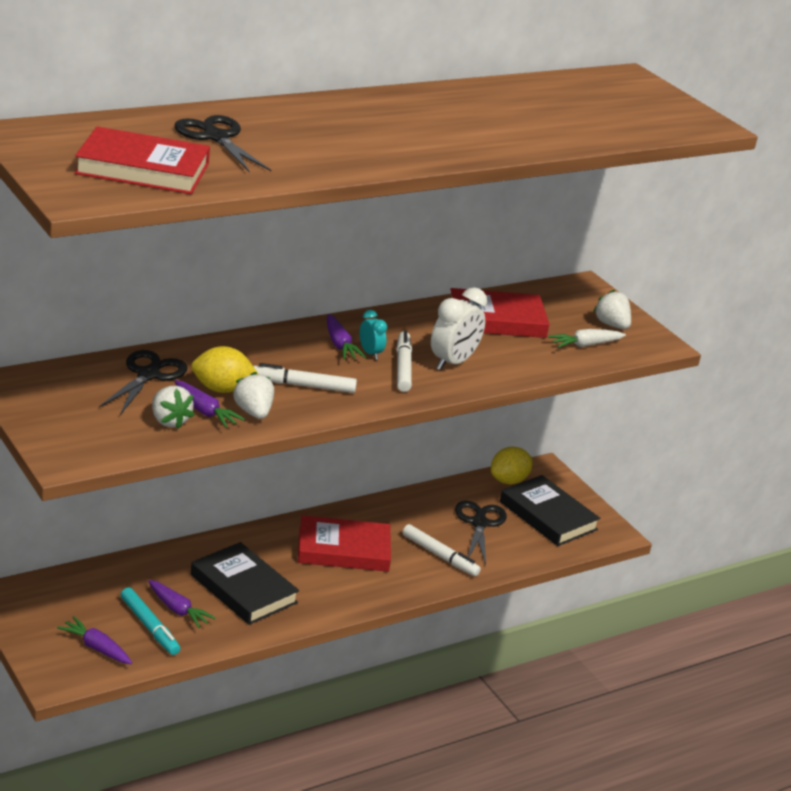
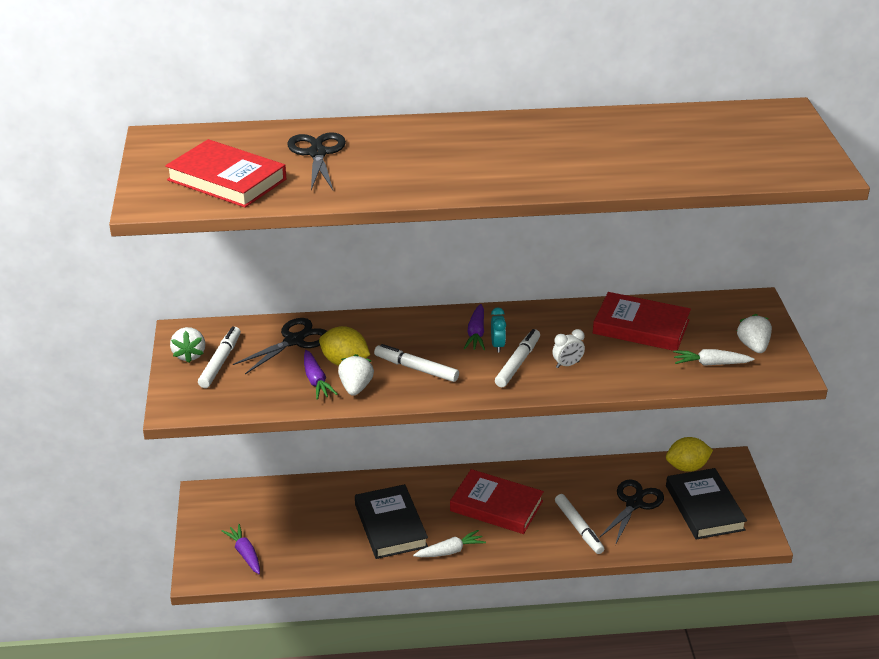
camera: 30 degrees right, 5 degrees up
turquoise marker [121,587,180,655] -> none
purple carrot [148,580,216,628] -> none
white strawberry [152,386,194,429] -> white strawberry moved to [170,327,205,363]
white clock [431,287,487,370] -> white clock [552,329,585,368], size x0.56
none -> white marker [198,326,241,388]
none -> white carrot [413,530,486,557]

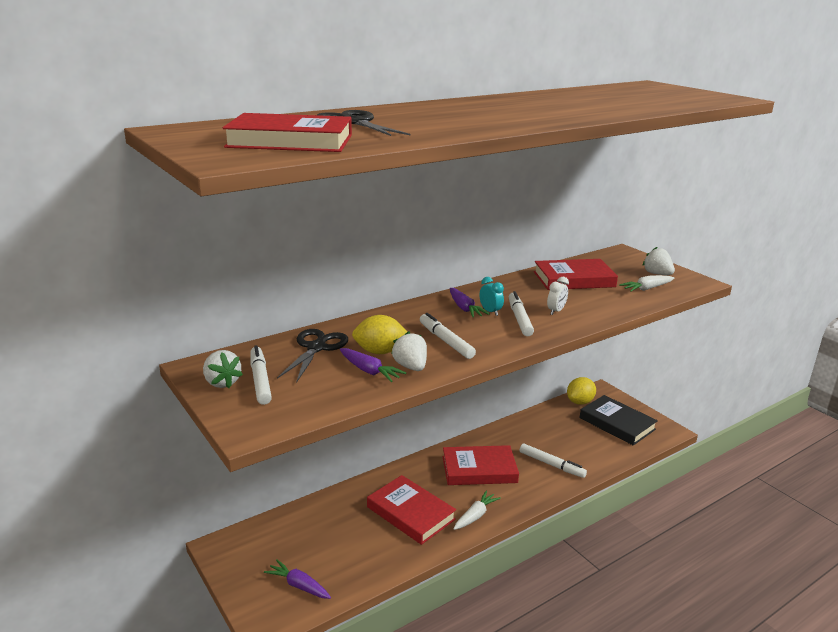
camera: 30 degrees left, 10 degrees down
black book [355,484,428,559] -> red book [367,475,456,545]
white marker [374,344,459,382] -> white marker turned 60 degrees clockwise [420,313,476,359]
black scissors [599,479,664,545] -> none

